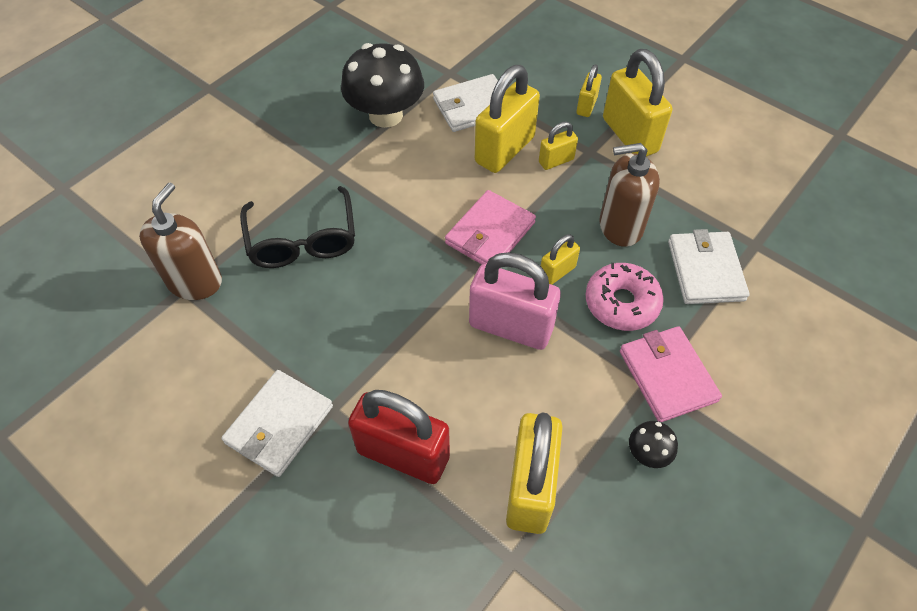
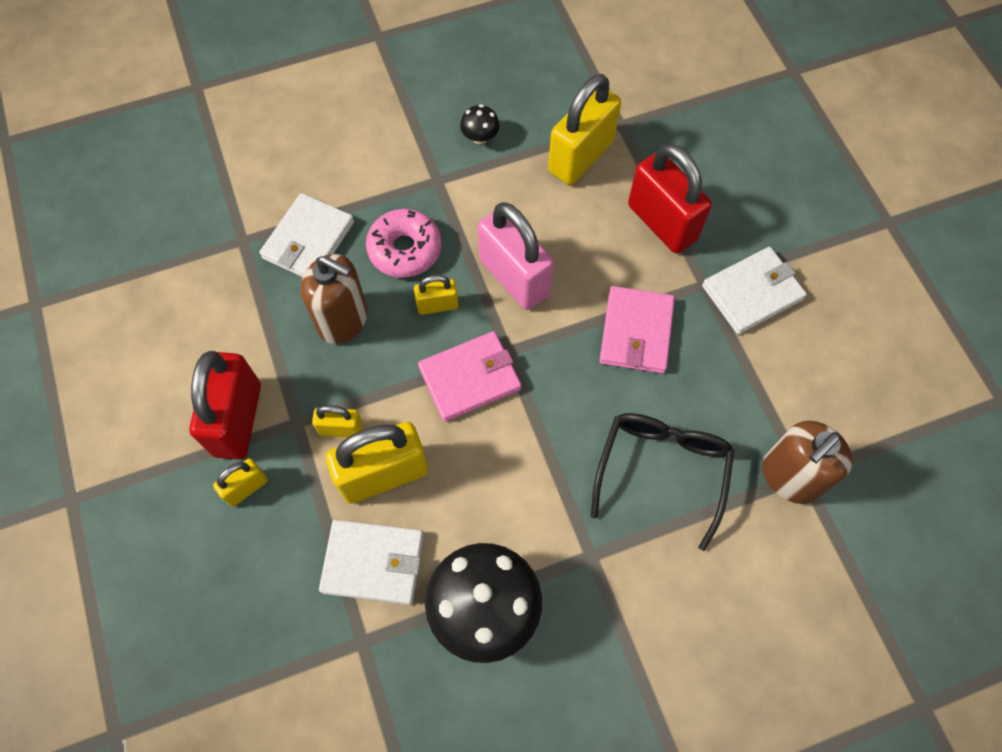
camera: 150 degrees left, 10 degrees up
yellow padlock [603,49,672,156] -> red padlock [189,351,261,459]
pink wallet [620,326,722,422] -> pink wallet moved to [599,286,675,374]

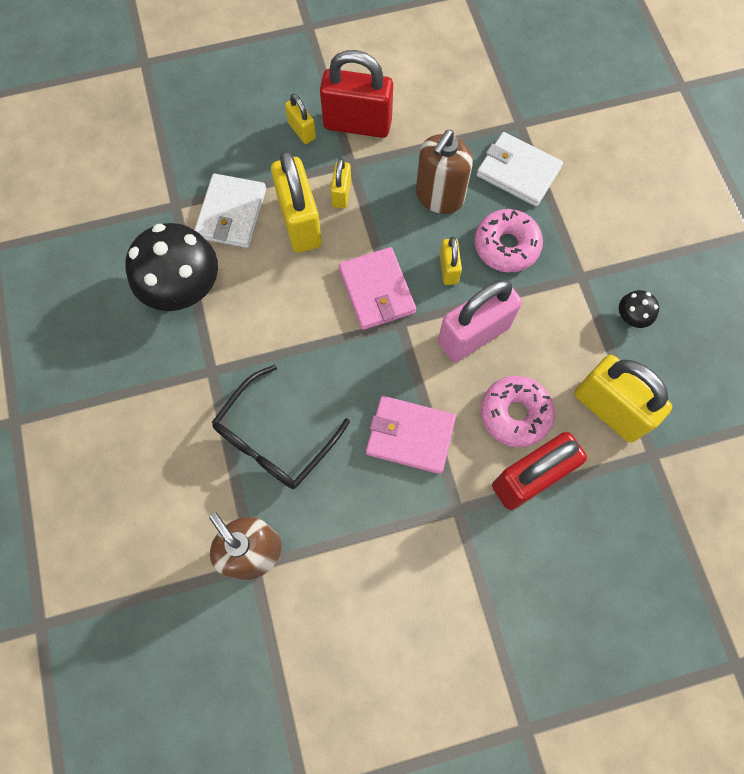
camera: 95 degrees right, 5 degrees up
black glasses [591,413,735,551] -> black glasses turned 105 degrees clockwise [212,365,350,489]
white wallet [702,247,807,334] -> none
none -> pink donut [481,376,555,447]

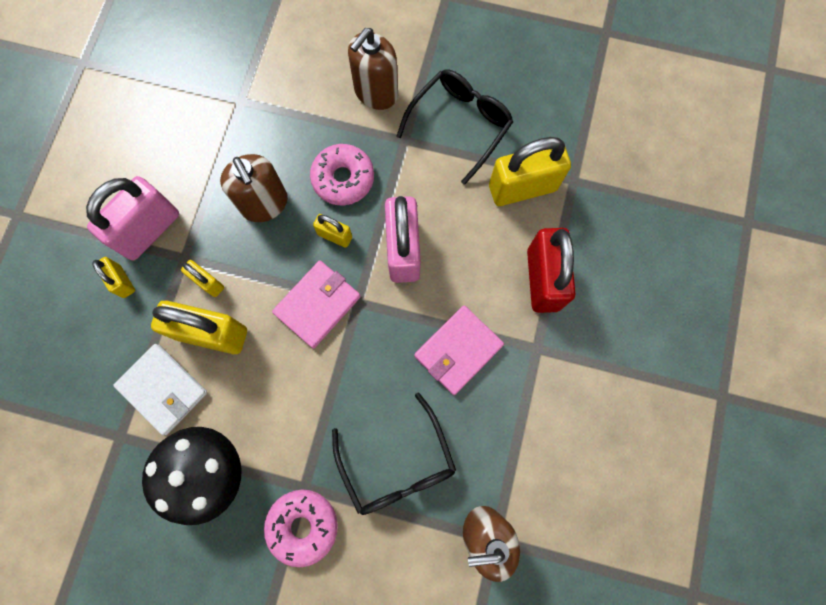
camera: 60 degrees left, 5 degrees up
yellow padlock [285,93,316,144] -> yellow padlock turned 60 degrees clockwise [92,257,135,298]
red padlock [320,50,393,138] -> pink padlock [86,176,179,261]
pink wallet [339,247,416,330] -> pink wallet turned 60 degrees counterclockwise [272,260,361,348]
white wallet [477,132,563,206] -> none
pink donut [481,376,555,447] -> pink donut moved to [264,490,338,567]
black mushroom [619,290,659,328] -> black glasses [396,69,513,185]
none -> brown soap dispenser [348,28,398,110]

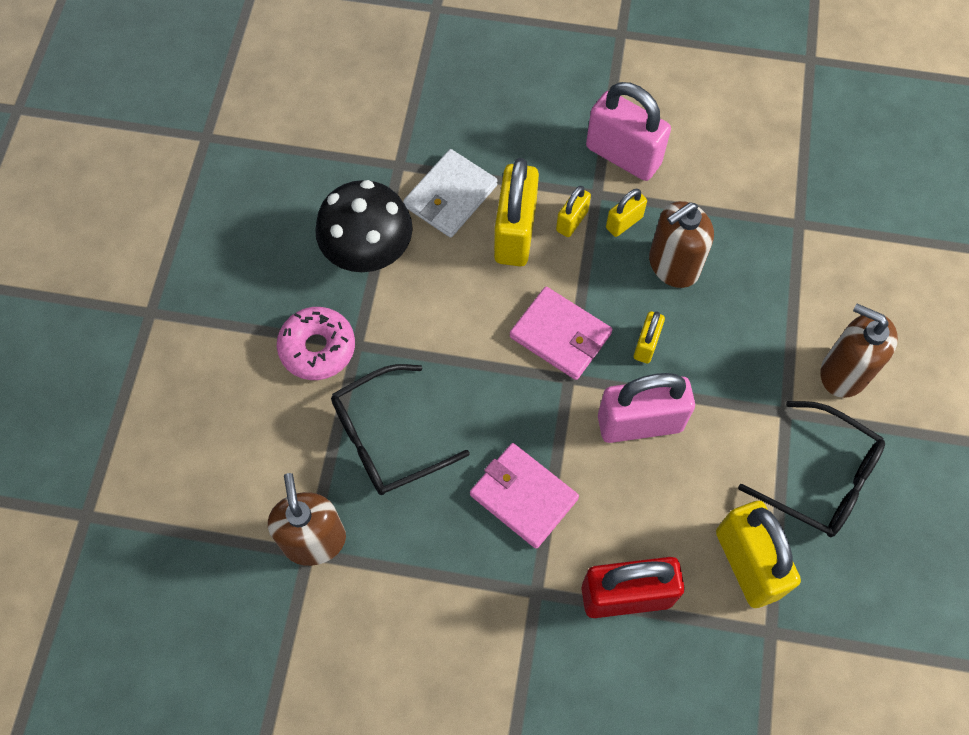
camera: 85 degrees right, 10 degrees down
yellow padlock [92,257,135,298] -> yellow padlock moved to [606,189,647,237]
pink donut [310,144,374,205] -> none

